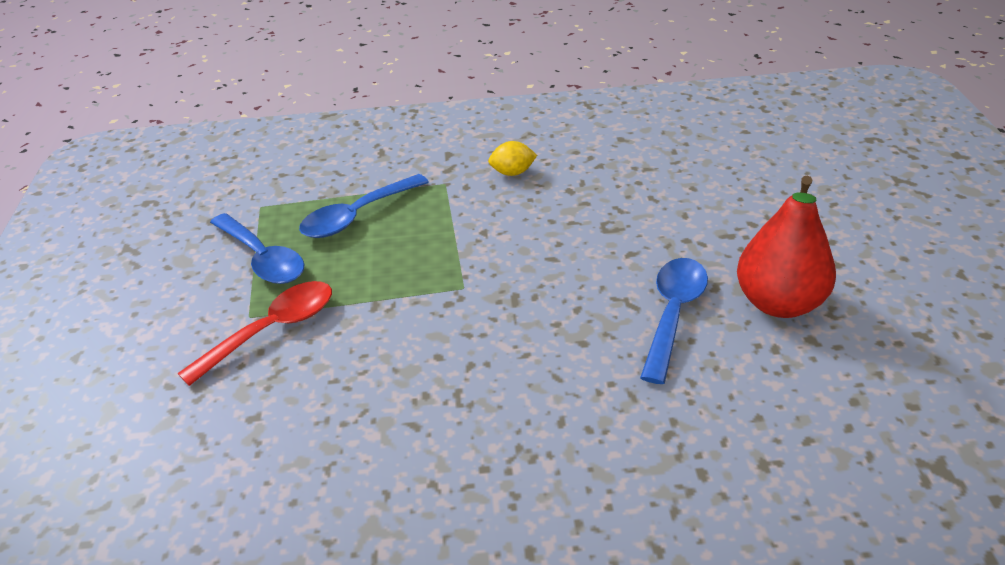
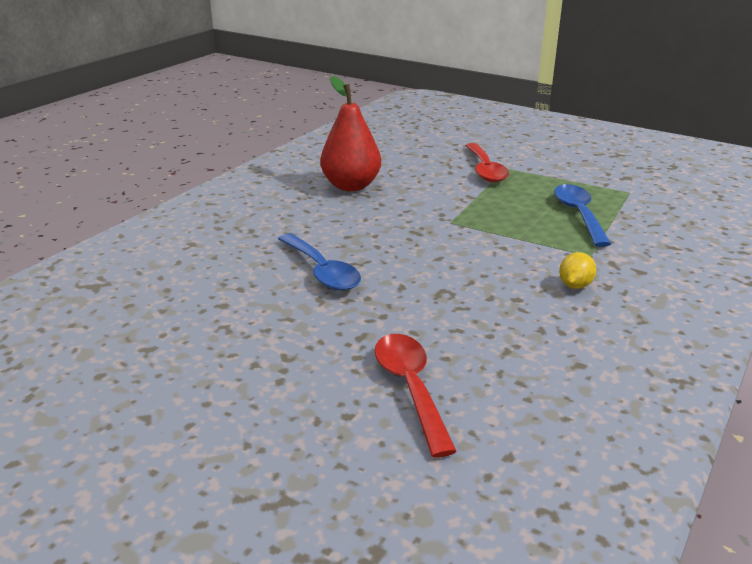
camera: 125 degrees right, 10 degrees down
blue spoon [210,213,304,284] -> none
red pear [737,176,836,318] -> red pear moved to [320,76,381,191]
none -> red spoon [374,334,457,458]

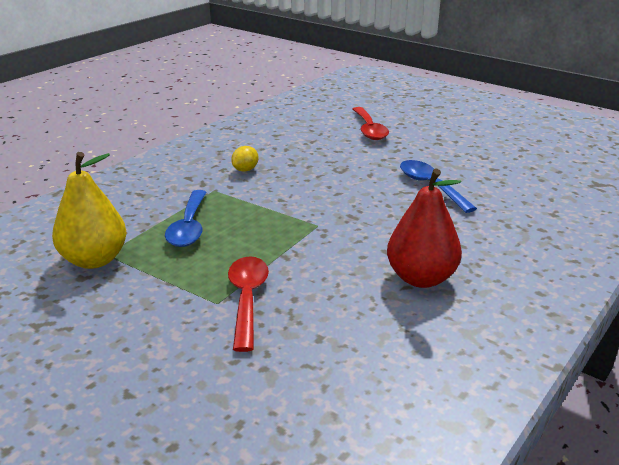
camera: 175 degrees left, 0 degrees up
none -> yellow pear [52,152,127,269]

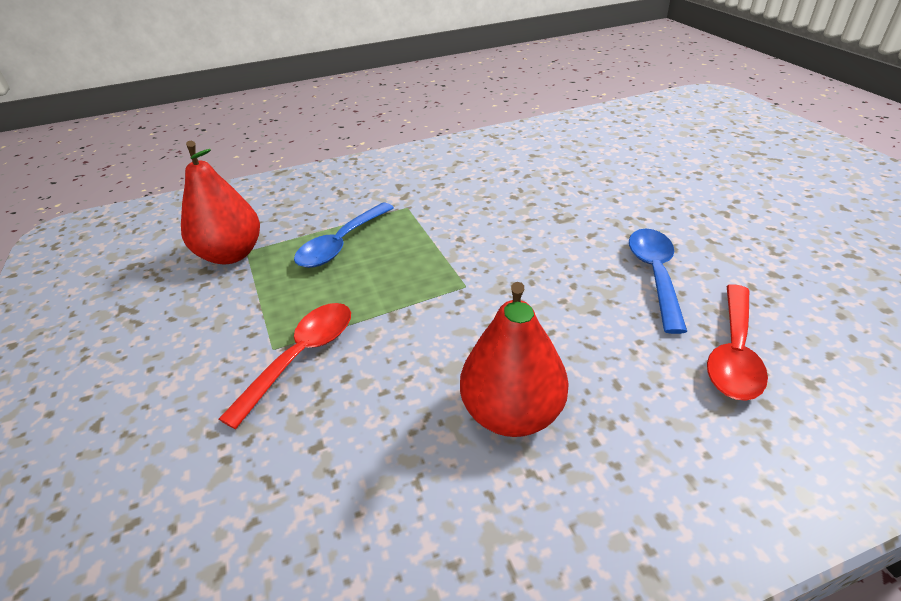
camera: 35 degrees right, 10 degrees up
yellow pear [52,152,127,269] -> red pear [181,141,260,264]
yellow lemon [231,146,259,172] -> none
red spoon [353,107,389,140] -> red spoon moved to [707,285,768,401]

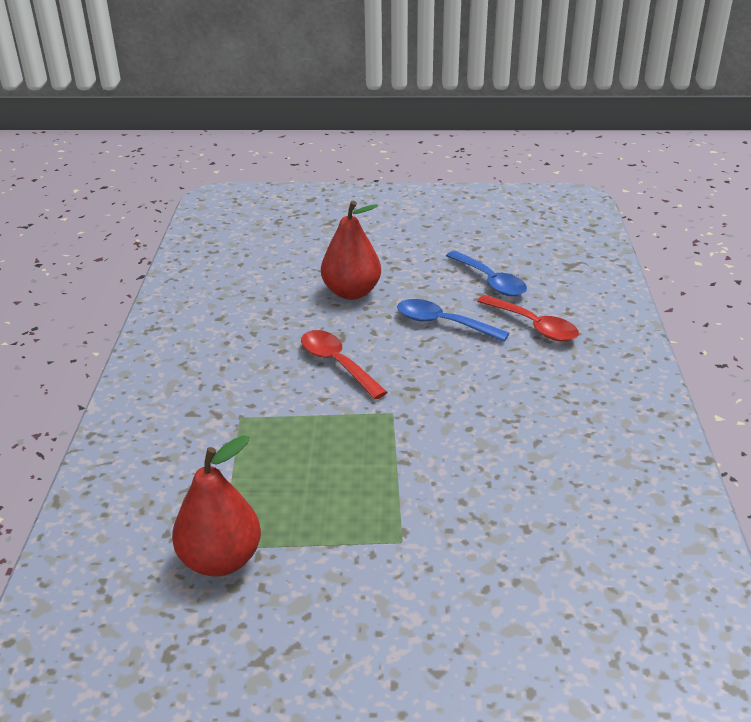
camera: 70 degrees left, 5 degrees down
red spoon [219,303,351,429] -> red spoon moved to [301,330,388,399]
blue spoon [294,203,394,268] -> blue spoon moved to [446,251,527,296]
red pear [460,282,569,437] -> red pear moved to [321,201,381,300]

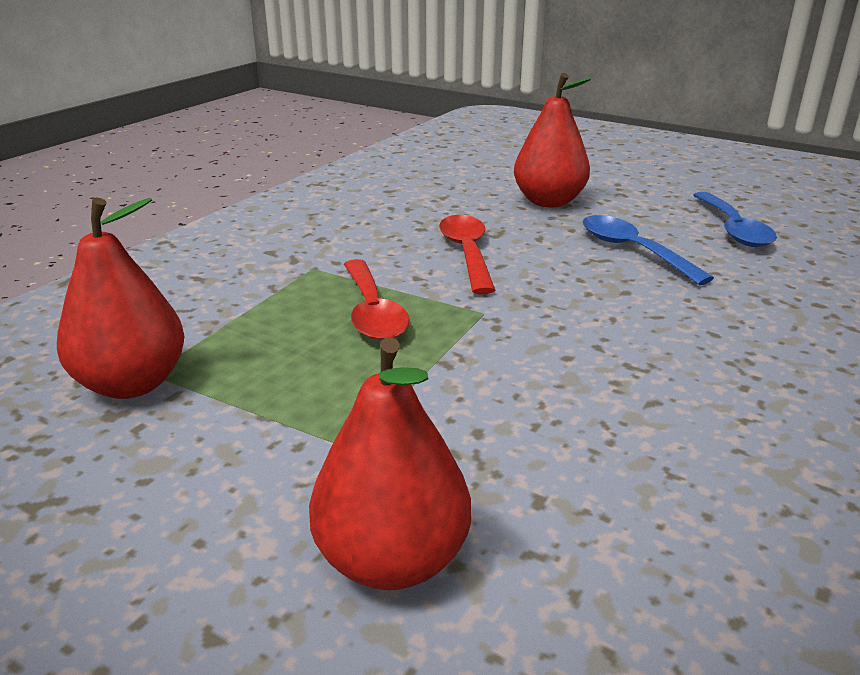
camera: 30 degrees right, 5 degrees down
red spoon [477,295,579,342] -> red spoon moved to [344,259,410,341]
none -> red pear [309,337,471,590]

